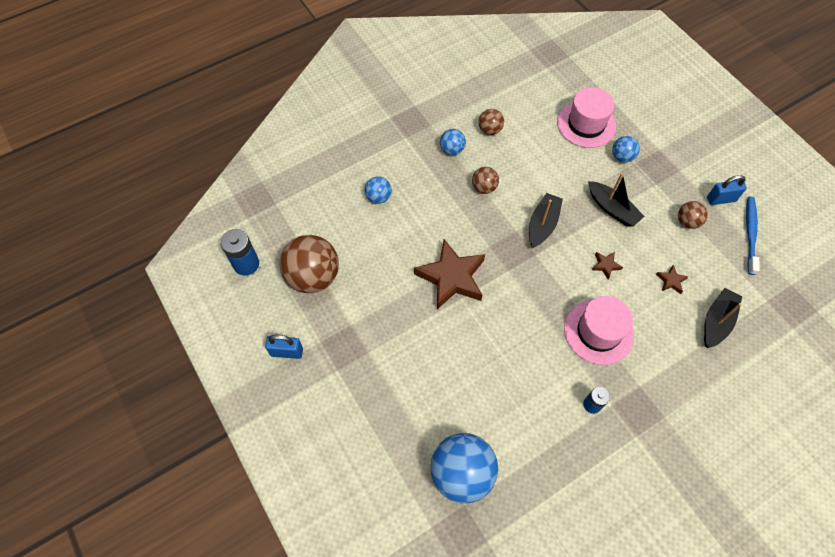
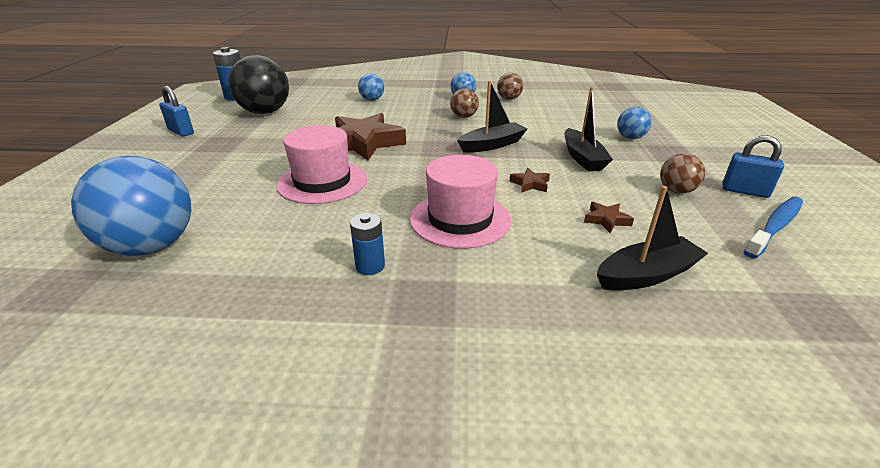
camera: 35 degrees right, 30 degrees down
brown ball [280,235,339,293] -> black ball [228,55,289,114]
pink hat [557,87,616,148] -> pink hat moved to [276,125,367,204]

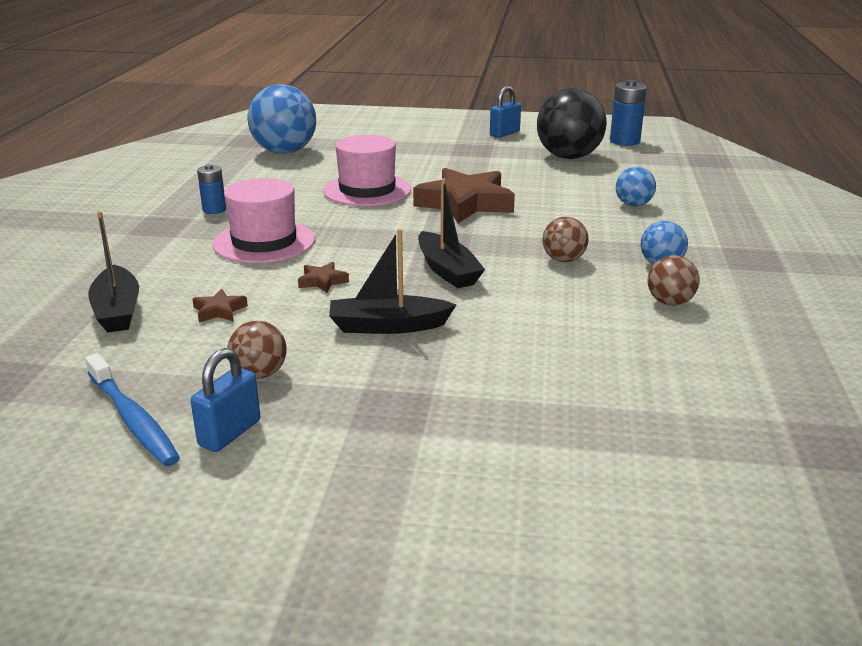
camera: 95 degrees right, 5 degrees down
blue ball [617,107,652,139] -> none

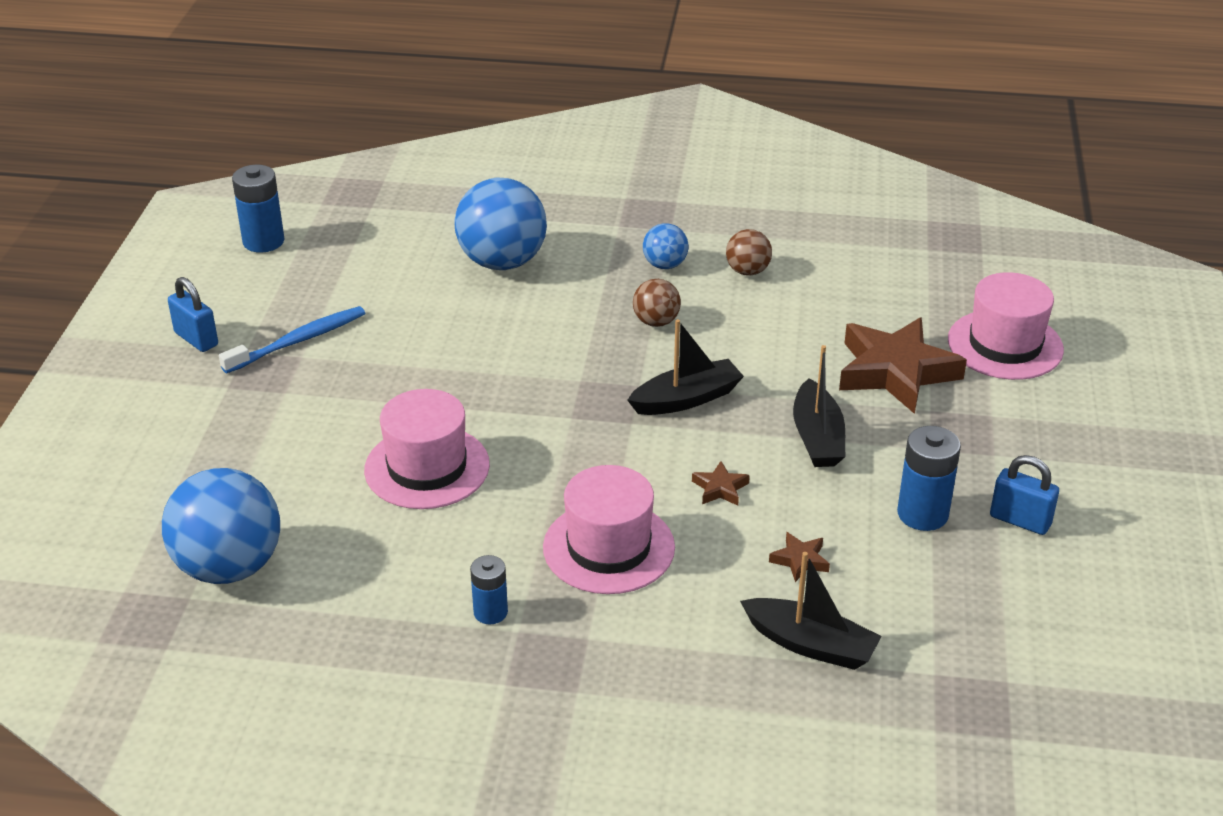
camera: 90 degrees left, 10 degrees up
blue toothbrush [85,353,180,466] -> blue toothbrush moved to [219,306,365,373]
black boat [88,211,139,333] -> black boat turned 45 degrees clockwise [740,552,882,670]
brown ball [228,321,287,379] -> blue battery [897,426,961,531]
brown star [413,168,515,223] -> brown star moved to [839,318,967,414]
black ball [537,88,607,159] -> none
blue ball [616,167,656,207] -> blue ball [454,178,547,270], size x1.99
none -> pink hat [948,272,1064,380]

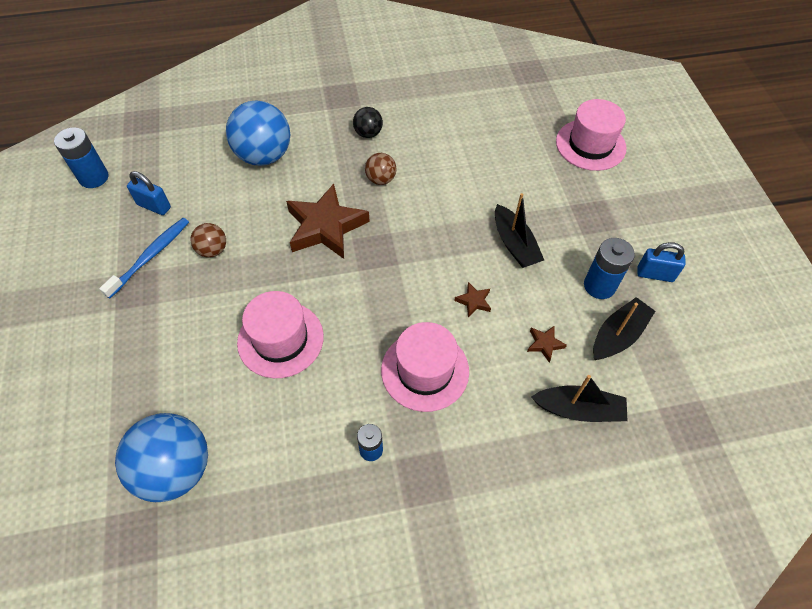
camera: 20 degrees left, 20 degrees up
blue padlock [168,277,218,352] -> blue padlock moved to [127,171,171,215]
black boat [627,319,744,415] -> black boat moved to [593,297,655,360]
blue ball [643,223,689,269] -> black ball [353,107,383,138]
brown ball [726,229,772,276] -> brown ball moved to [191,223,226,257]
brown star [839,318,967,414] -> brown star moved to [286,184,370,259]

